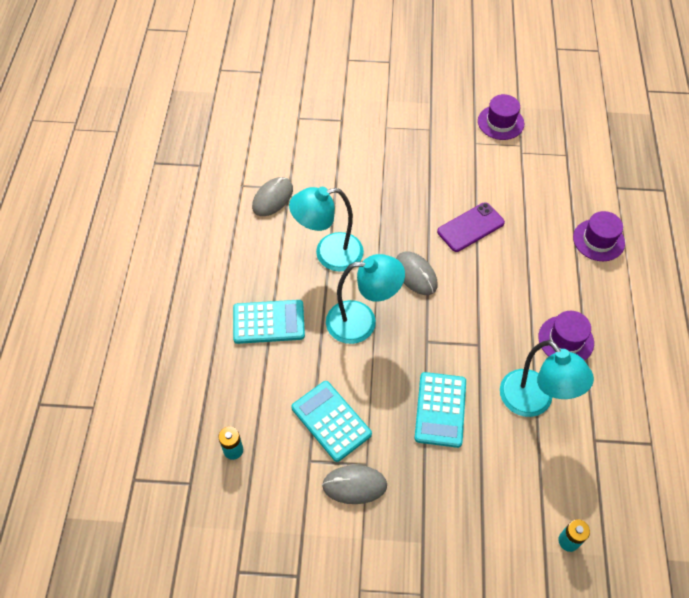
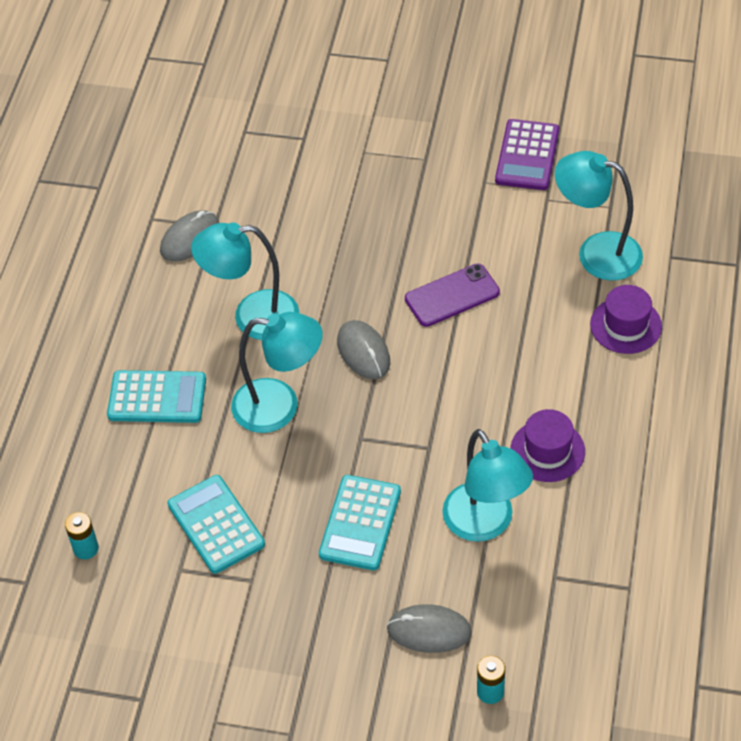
camera: 10 degrees right, 5 degrees down
grey mouse [322,465,387,504] -> grey mouse moved to [387,604,472,653]
purple hat [478,94,524,140] -> purple calculator [495,119,559,190]
none -> turquoise lamp [555,151,643,281]

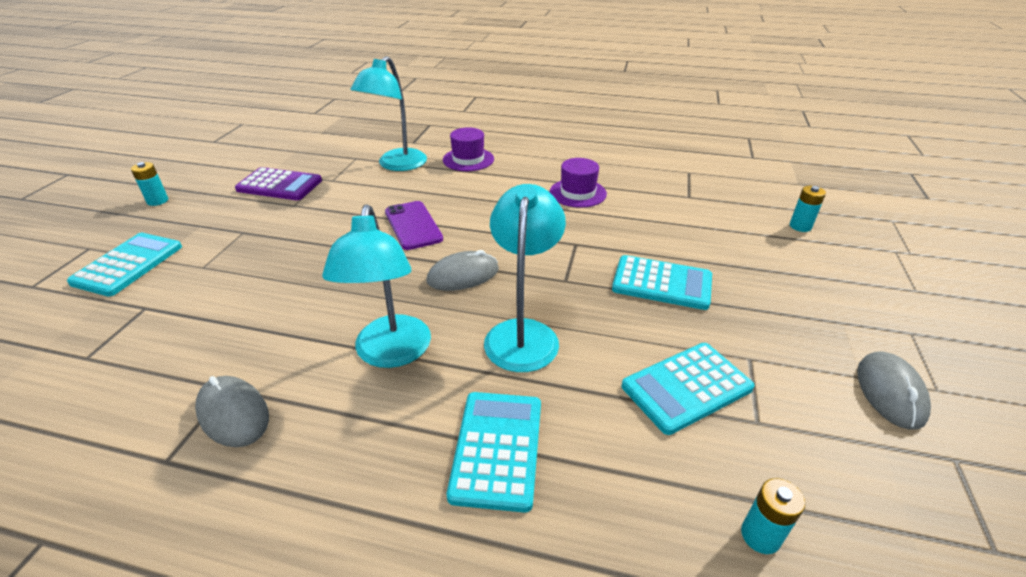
camera: 90 degrees left, 15 degrees down
grey mouse [387,604,472,653] -> grey mouse moved to [857,351,931,430]
turquoise lamp [442,429,533,542] -> none
none -> turquoise calculator [67,233,182,296]
none -> turquoise battery [131,162,168,206]

